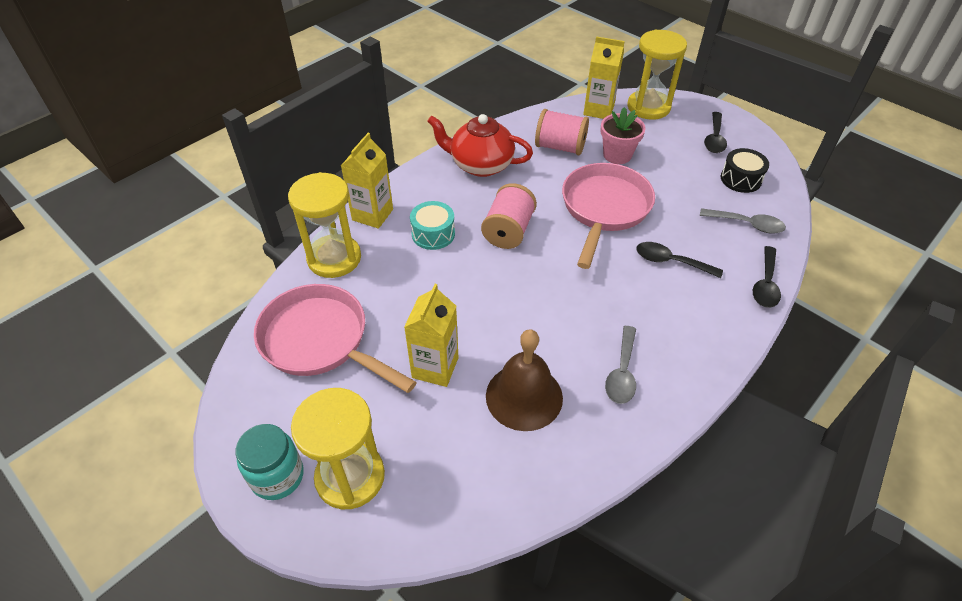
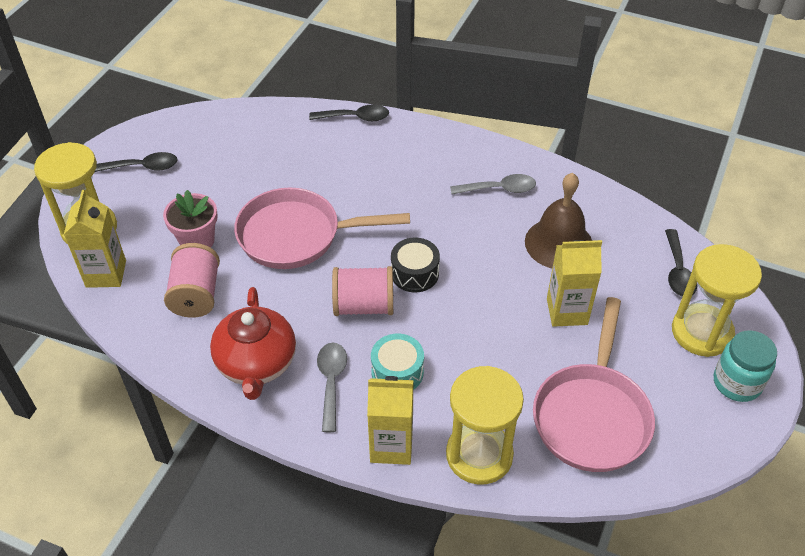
camera: 110 degrees left, 0 degrees up
black spoon [636,242,723,278] -> black spoon moved to [665,229,697,297]
grey spoon [700,208,786,234] -> grey spoon moved to [317,343,347,432]
black drum [721,148,769,193] -> black drum moved to [391,238,440,292]

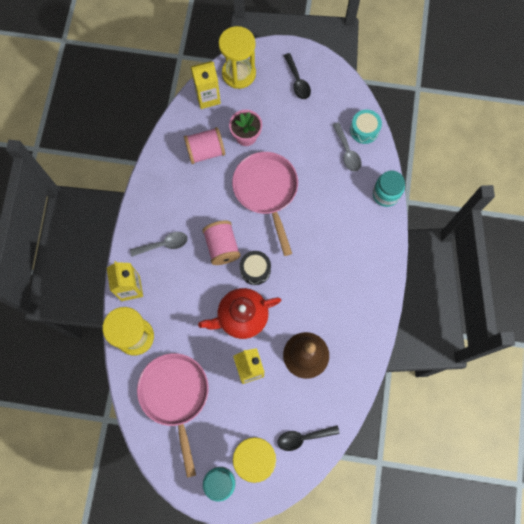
camera: 75 degrees right, 25 degrees up
red teapot [210,287,296,400] -> red teapot moved to [198,288,281,339]
black spoon [309,104,389,121] -> turquoise jar [373,170,405,207]
turquoise drum [371,334,424,390] -> turquoise drum moved to [350,109,382,144]
grey spoon [450,174,536,195] -> grey spoon moved to [333,122,361,172]
pink pan [533,297,655,472] -> pink pan turned 75 degrees clockwise [137,353,209,478]

